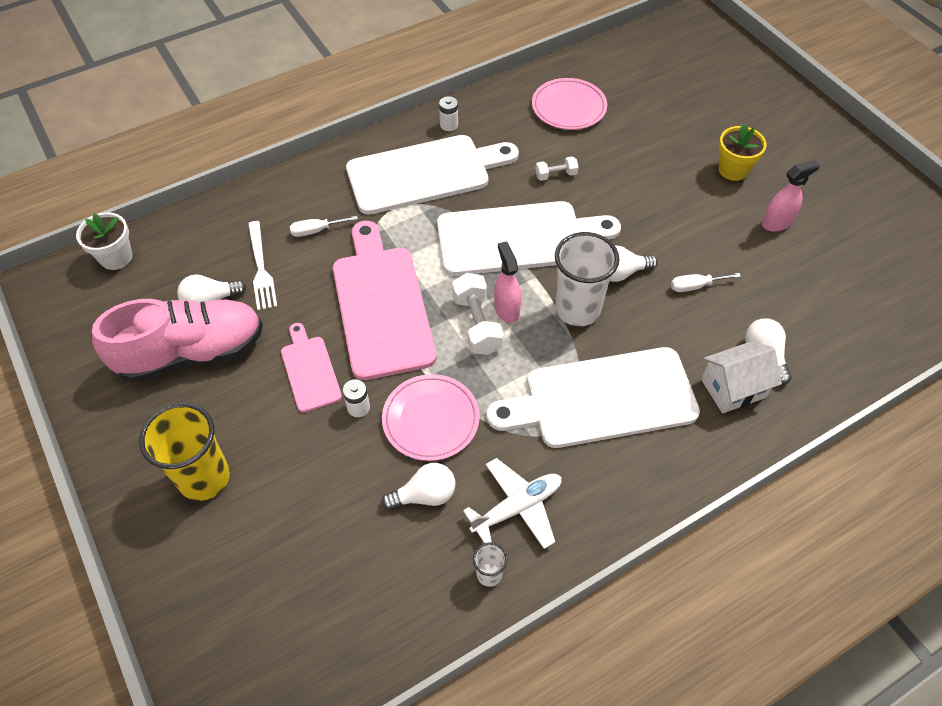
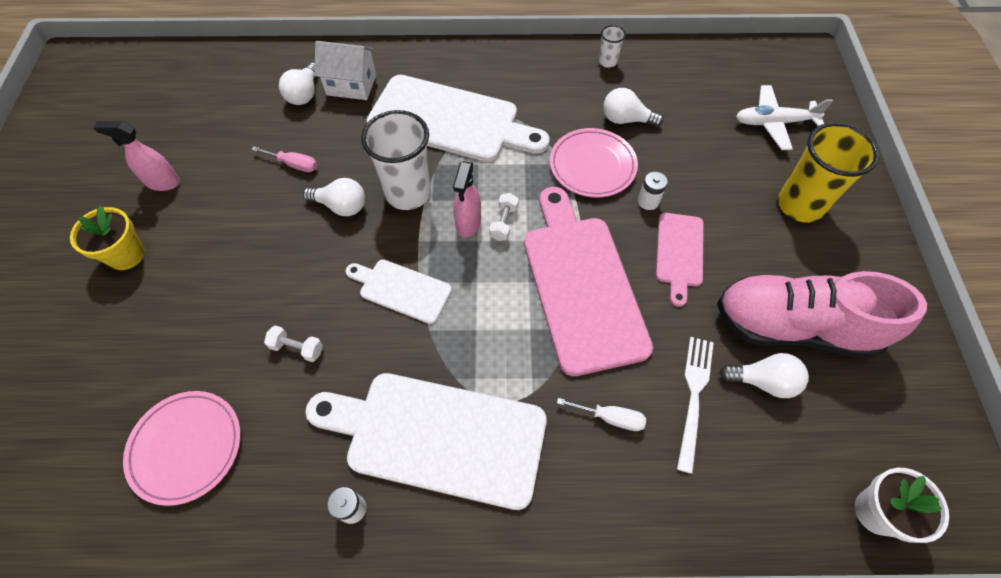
camera: 150 degrees left, 5 degrees up
pink cutting board [333,221,436,380] -> pink cutting board turned 150 degrees clockwise [524,187,653,376]
white cutting board [437,201,621,276] -> white cutting board [346,260,452,324], size x0.51
white dumbbell [452,273,504,355] -> white dumbbell [489,193,519,241], size x0.57
white plane [463,458,561,549] -> white plane moved to [736,85,833,150]
white screwdriver [671,273,741,292] -> pink screwdriver [251,146,317,172]

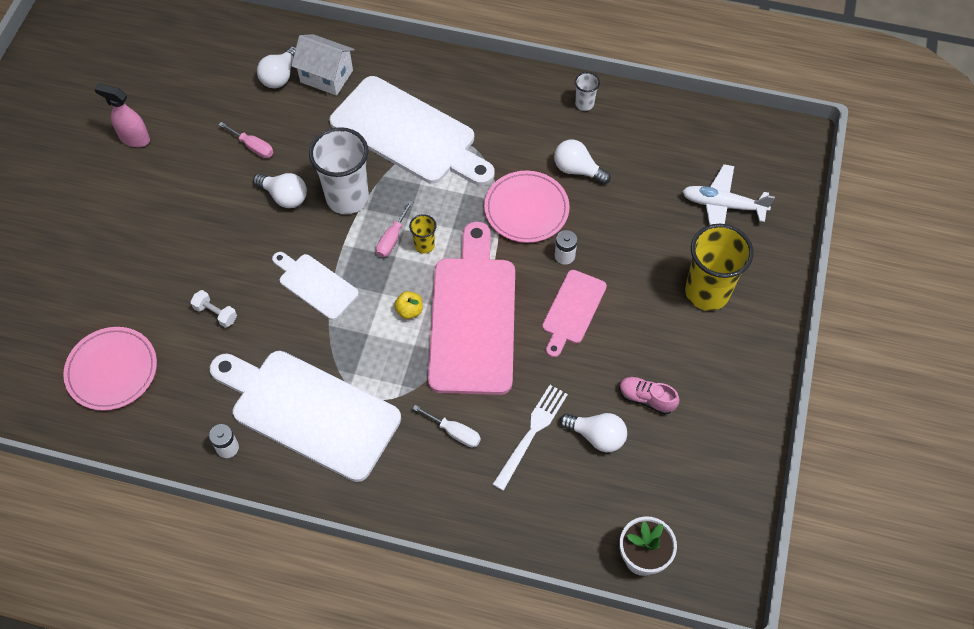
camera: 15 degrees right, 0 degrees up
yellow flower pot [70,206,145,270] -> none
pink spray bottle [453,161,481,238] -> pink screwdriver [376,200,413,257]
white dumbbell [489,193,519,241] -> yellow cup [409,214,436,254]
pink shoe [717,271,927,359] -> pink shoe [619,377,679,415], size x0.40
none -> yellow apple [394,291,423,319]

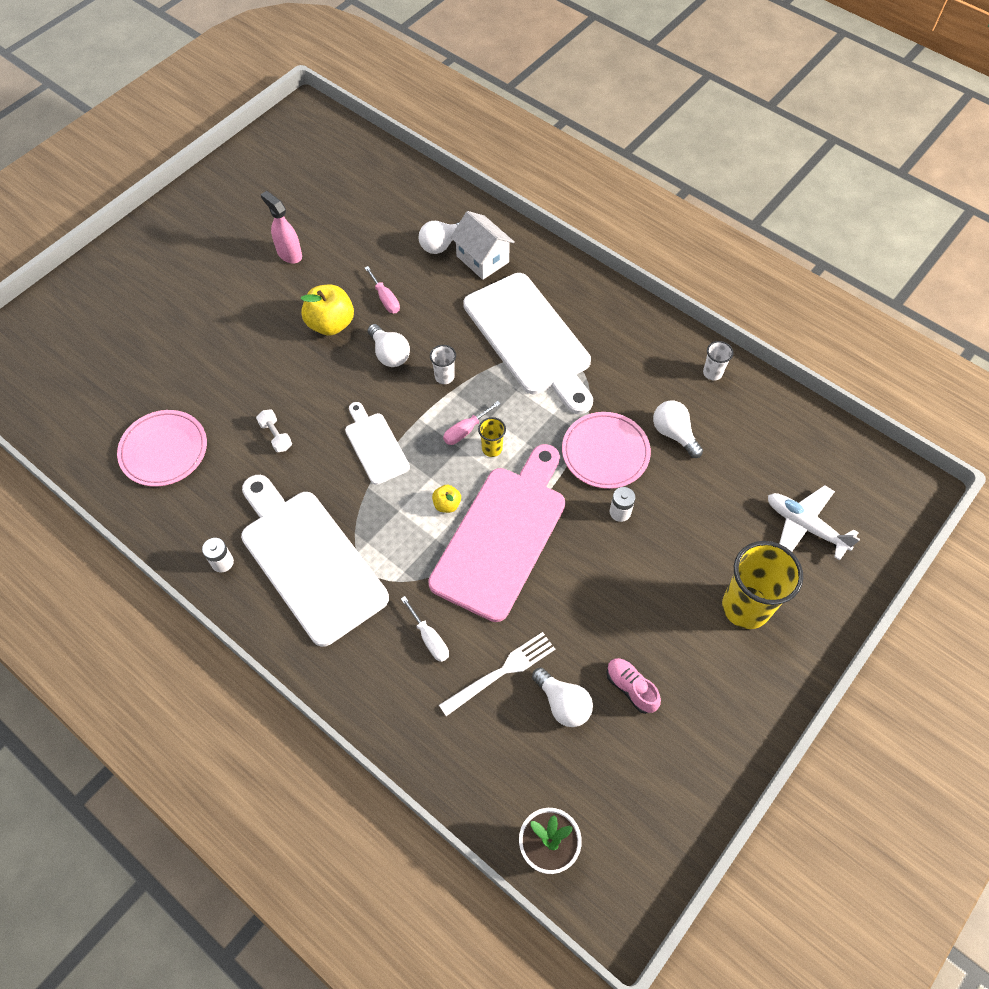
camera: 25 degrees right, 0 degrees up
white cup [309,127,369,214] -> white cup [430,345,456,384], size x0.46
pink cutting board [542,270,607,357] -> none
none -> yellow apple [301,285,354,336]

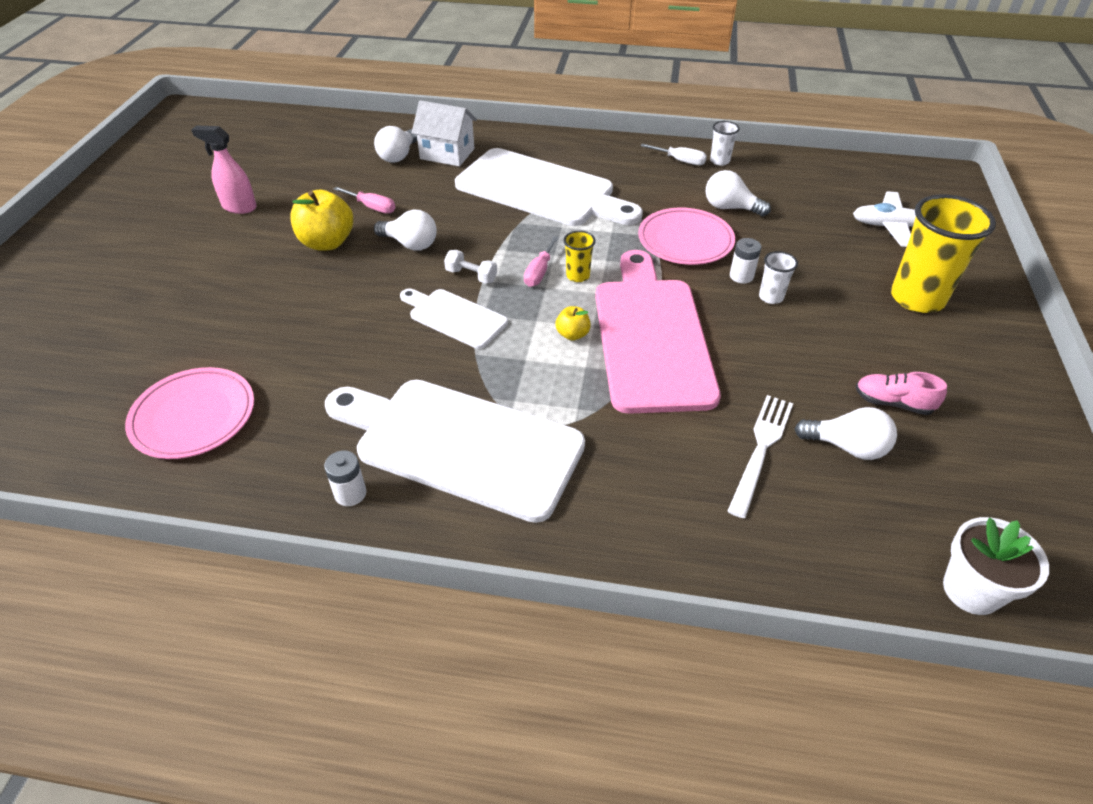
camera: 30 degrees left, 15 degrees down
white dumbbell [256,409,292,452] -> white dumbbell moved to [444,250,497,284]
white screwdriver [401,596,449,662] -> white screwdriver moved to [640,144,707,165]
white cup [430,345,456,384] -> white cup moved to [759,251,798,304]

